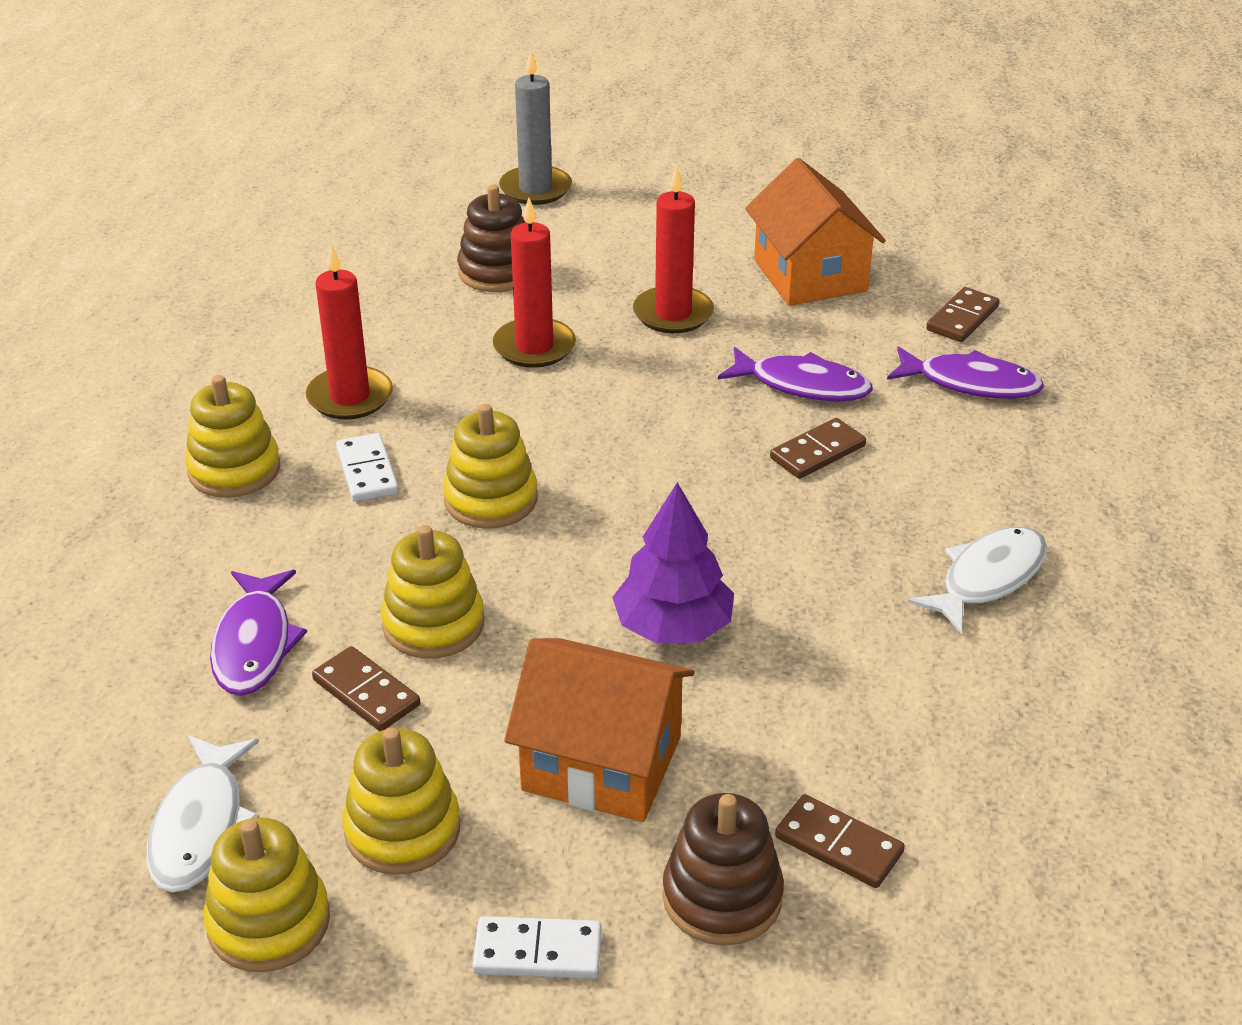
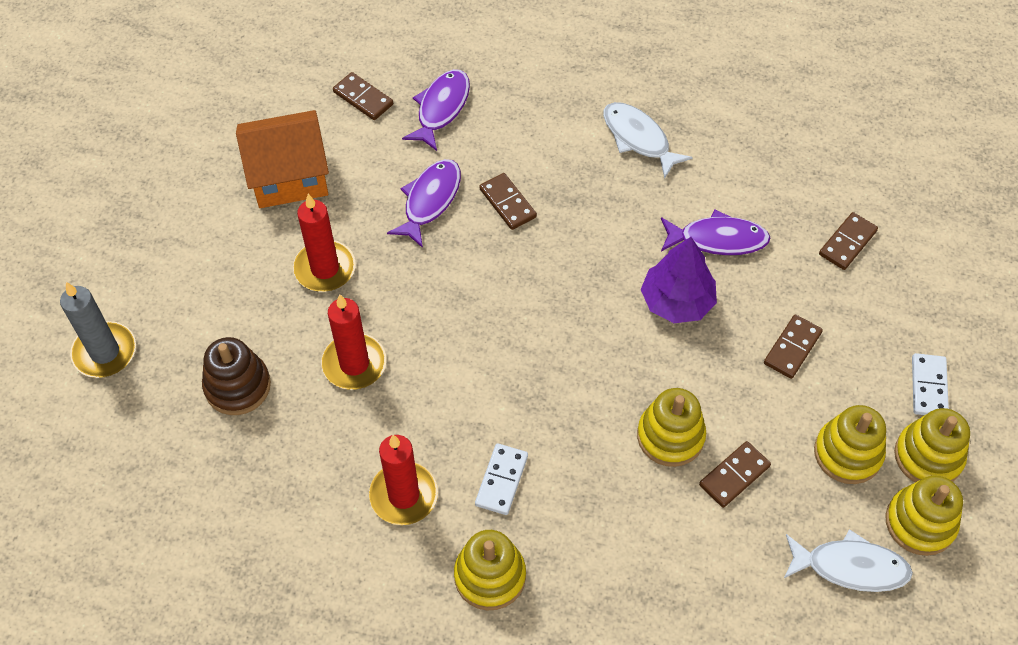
camera: 85 degrees left, 20 degrees up
purple fish [210,570,307,696] -> purple fish moved to [661,209,771,255]
white domino [336,433,399,502] -> white domino turned 60 degrees counterclockwise [475,443,528,515]
yellow stacking toy [443,404,537,529] -> yellow stacking toy moved to [894,408,970,482]
orange house [504,638,695,822] -> brown domino [764,315,823,379]
brown stacking toy [662,793,784,946] -> none

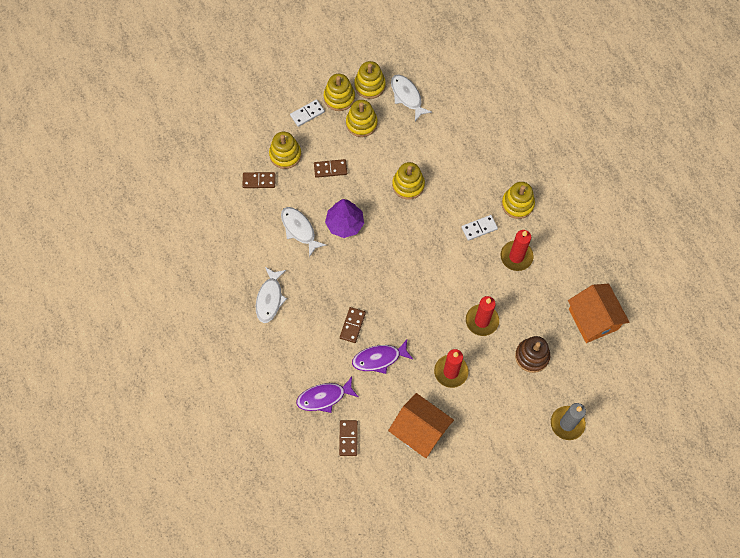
camera: 130 degrees left, 10 degrees up
purple fish [661,209,771,255] -> white fish [281,207,326,257]
brown domino [699,441,771,508] -> none
none -> yellow stacking toy [269,131,301,169]
none -> orange house [568,284,629,343]

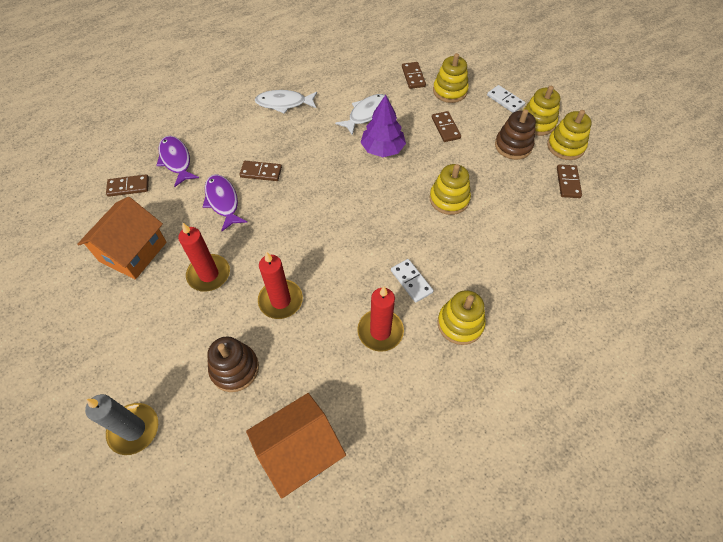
camera: 80 degrees right, 10 degrees down
yellow stacking toy [346,100,378,137] -> brown stacking toy [495,109,536,160]
white fish [391,75,432,121] -> brown domino [557,164,582,198]

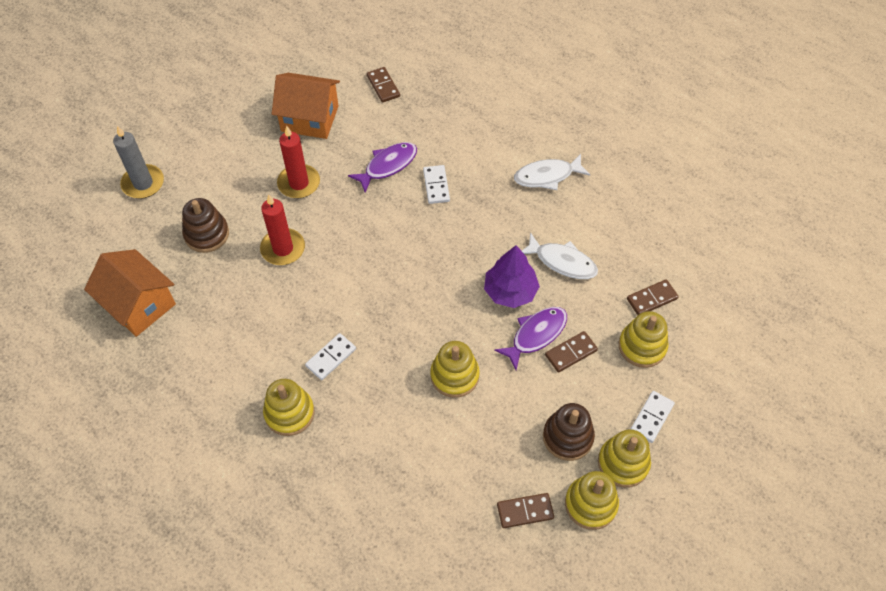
camera: 75 degrees right, 0 degrees up
purple fish [156,136,199,187] -> purple fish moved to [494,307,567,370]
brown domino [240,161,282,181] -> white domino [423,165,450,204]
white fish [255,90,317,114] -> white fish turned 90 degrees counterclockwise [514,154,590,190]
red candle [357,287,404,352] -> none

